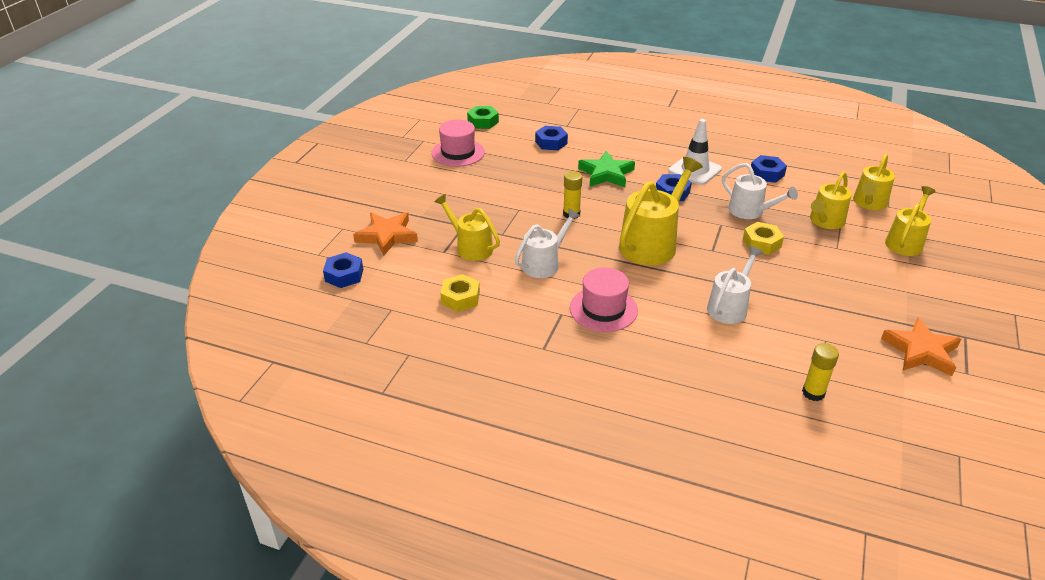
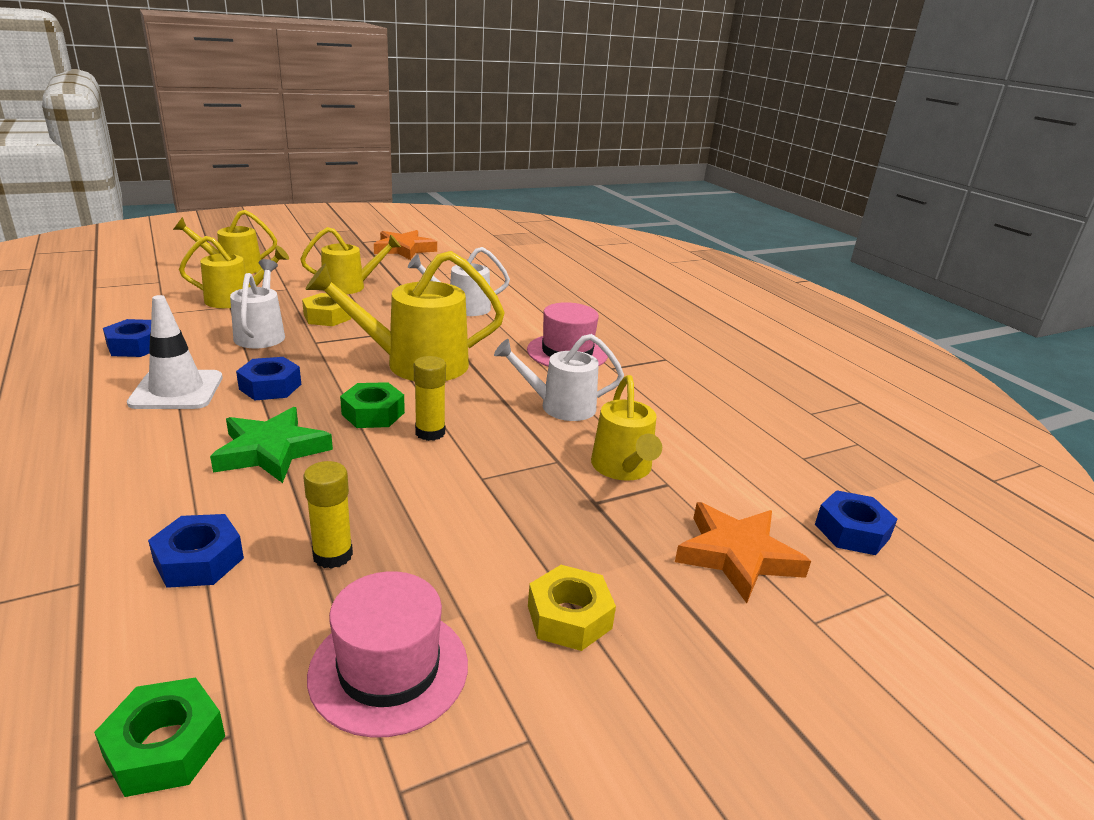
camera: 140 degrees left, 10 degrees down
yellow nut [440,274,480,312] -> yellow nut moved to [528,565,616,651]
yellow glue stick [802,343,839,401] -> yellow glue stick moved to [303,461,353,569]
yellow watering can [853,154,895,210] -> yellow watering can moved to [300,227,401,294]
none -> green nut [340,382,405,428]

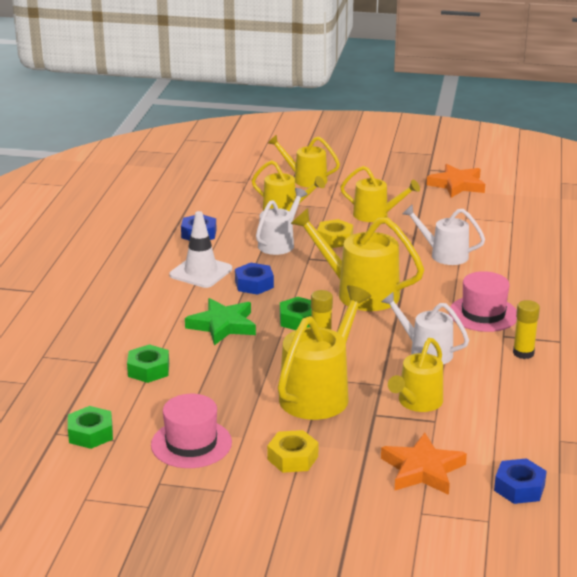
camera: 40 degrees right, 0 degrees up
blue nut [148,514,244,588] -> green nut [127,344,169,383]
yellow glue stick [303,461,353,569] -> yellow glue stick moved to [513,300,540,359]
none -> yellow watering can [278,285,371,420]

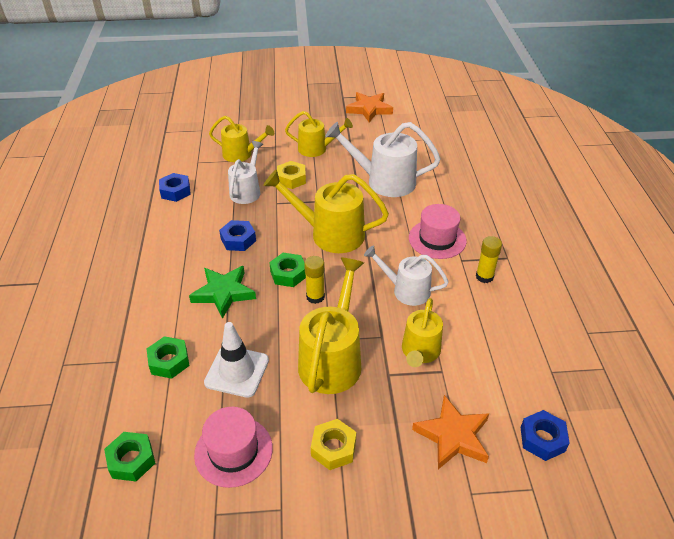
camera: 15 degrees left, 15 degrees up
white traffic cone [169,211,232,288] -> white traffic cone moved to [204,322,269,398]
yellow watering can [268,134,340,188] -> none
white watering can [402,204,485,265] -> white watering can [325,122,441,197], size x1.57

